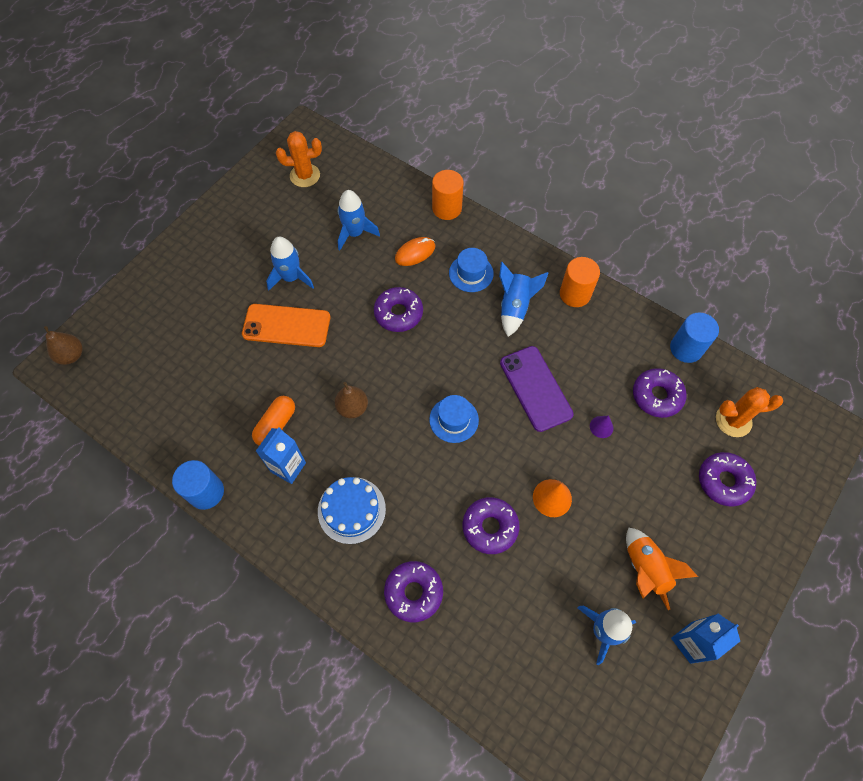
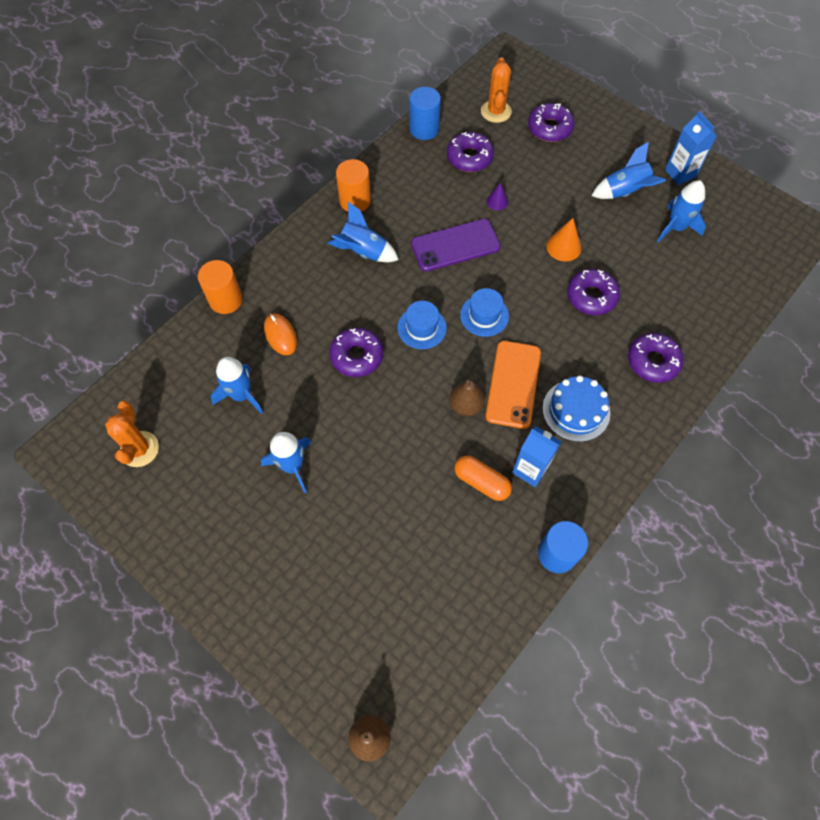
camera: 85 degrees left, 0 degrees up
orange phone [242,304,330,347] -> orange phone moved to [485,341,541,429]
blue hat [449,248,494,292] -> blue hat moved to [397,301,447,349]
orange rocket [626,528,698,610] -> blue rocket [592,142,666,199]

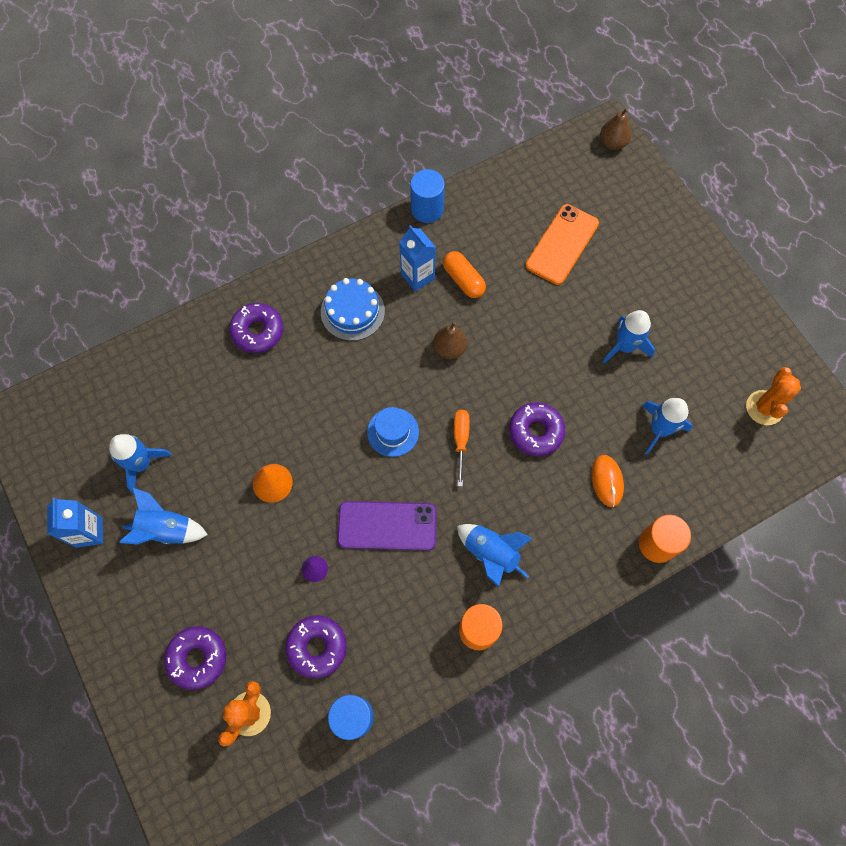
camera: 160 degrees left, 5 degrees up
blue hat [397,301,447,349] -> orange screwdriver [454,410,470,486]
orange phone [485,341,541,429] -> orange phone moved to [526,204,599,285]
purple donut [567,269,620,315] -> none

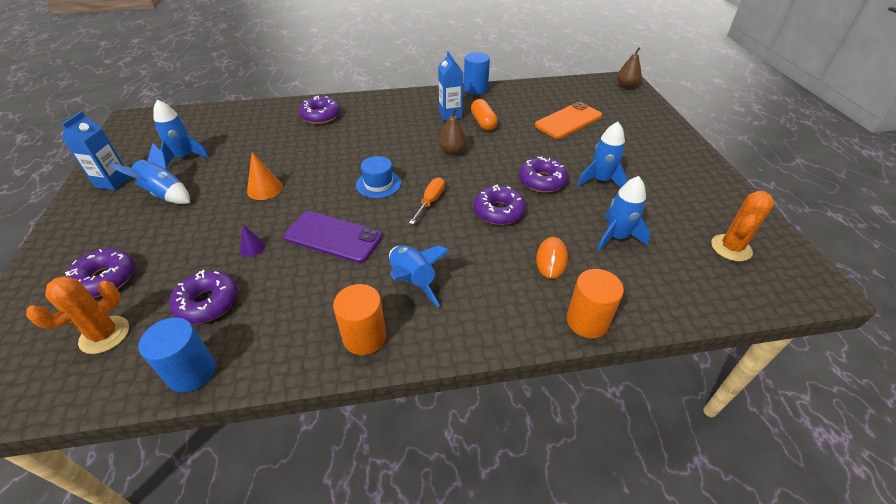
camera: 20 degrees right, 25 degrees down
blue cake [321,278,385,341] -> none
none -> purple donut [519,156,568,193]

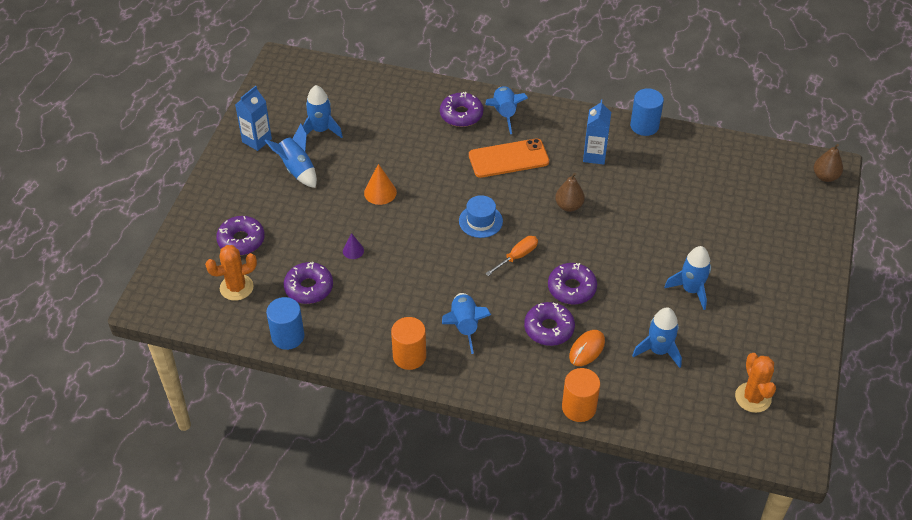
camera: 25 degrees right, 5 degrees up
purple phone [284,211,382,263] -> none
orange capsule [471,99,498,131] -> none
purple donut [519,156,568,193] -> purple donut moved to [524,302,575,346]
orange phone [535,102,602,139] -> orange phone moved to [469,138,549,178]
orange cactus [711,191,774,261] -> orange cactus turned 75 degrees counterclockwise [735,353,776,413]
none -> blue rocket [486,86,528,134]

